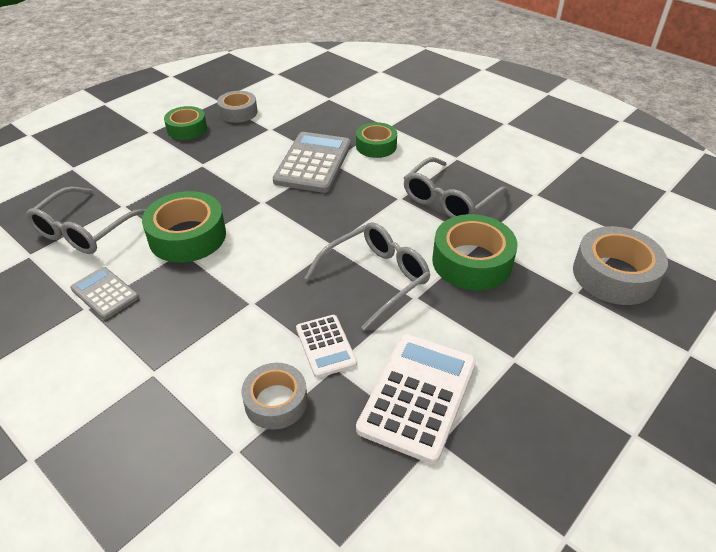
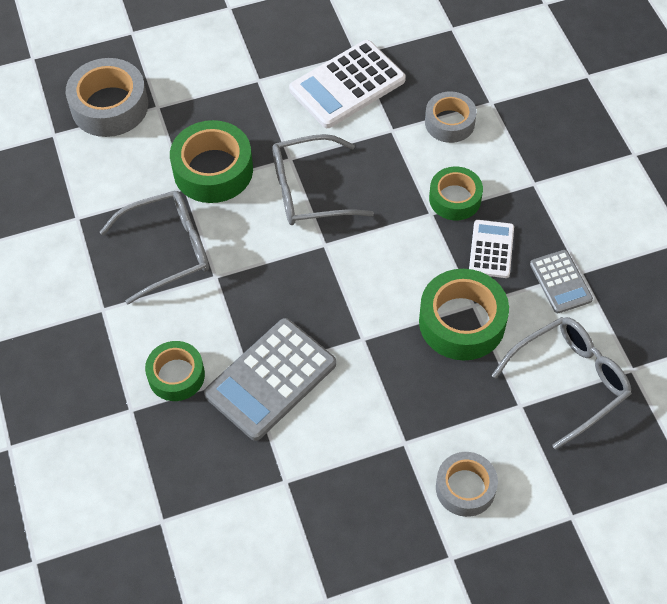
camera: 150 degrees left, 15 degrees up
green tape [164,106,207,140] -> green tape moved to [429,166,483,220]
grey tape [217,91,257,123] -> grey tape moved to [436,452,498,517]
white calculator [296,315,357,378] -> white calculator moved to [469,220,514,278]

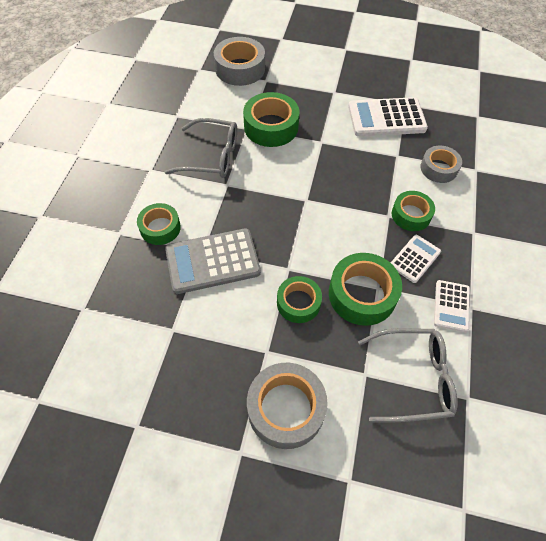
camera: 30 degrees right, 0 degrees up
grey glasses [272,134,374,225] -> none
grey tape [436,452,498,517] -> grey tape [247,363,328,449], size x1.56
grey calculator [530,250,593,313] -> white calculator [434,280,470,332]
none -> green tape [277,276,322,323]

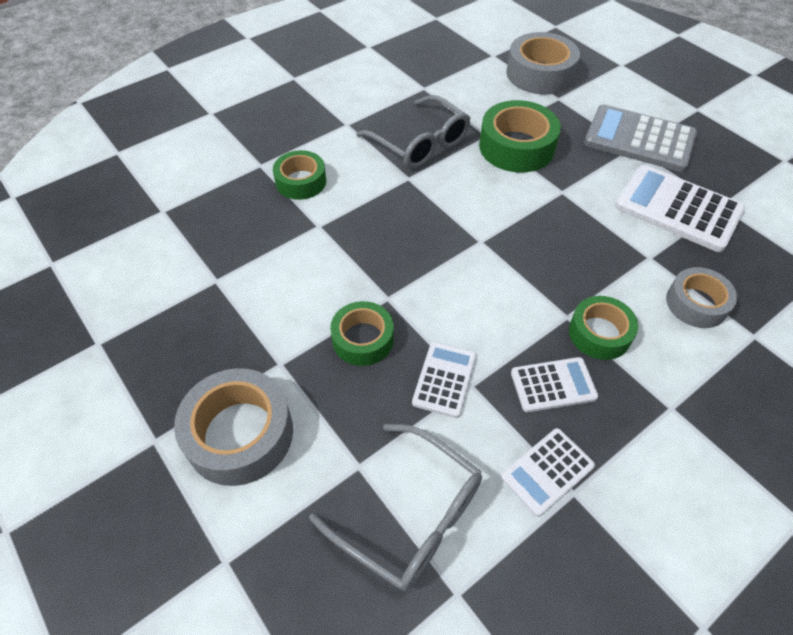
camera: 40 degrees right, 5 degrees down
grey calculator [165,228,261,294] -> grey calculator moved to [584,105,697,172]
green tape [329,253,402,326] -> white calculator [412,342,476,418]

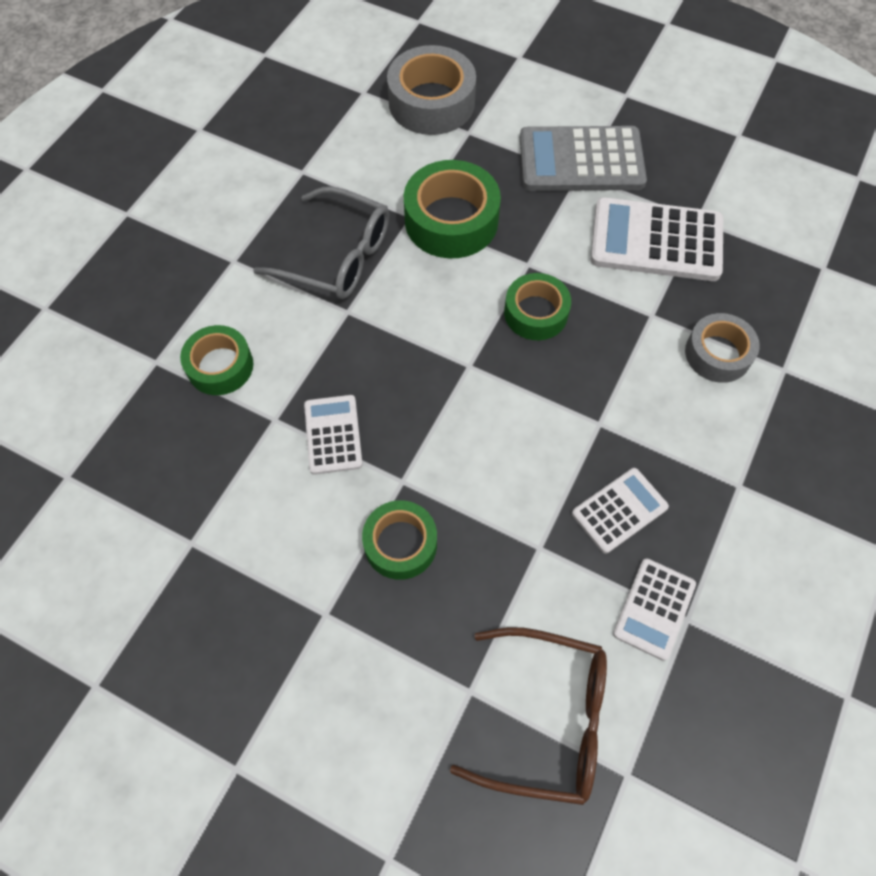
camera: 25 degrees left, 10 degrees up
grey tape [174,368,293,486] -> none
grey glasses [309,424,482,591] -> brown glasses [450,627,607,805]
white calculator [412,342,476,418] -> white calculator moved to [304,395,363,475]
green tape [569,296,638,360] -> green tape moved to [504,273,571,340]

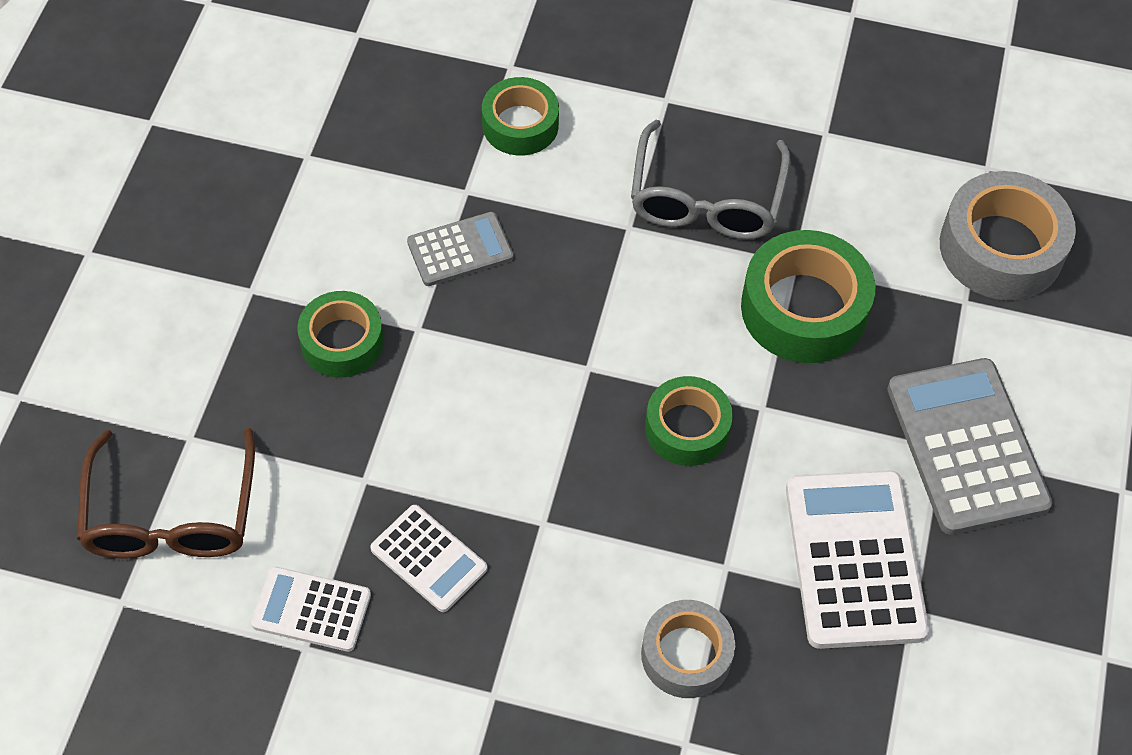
camera: 75 degrees right, 5 degrees down
white calculator [304,395,363,475] -> grey calculator [407,212,513,286]

